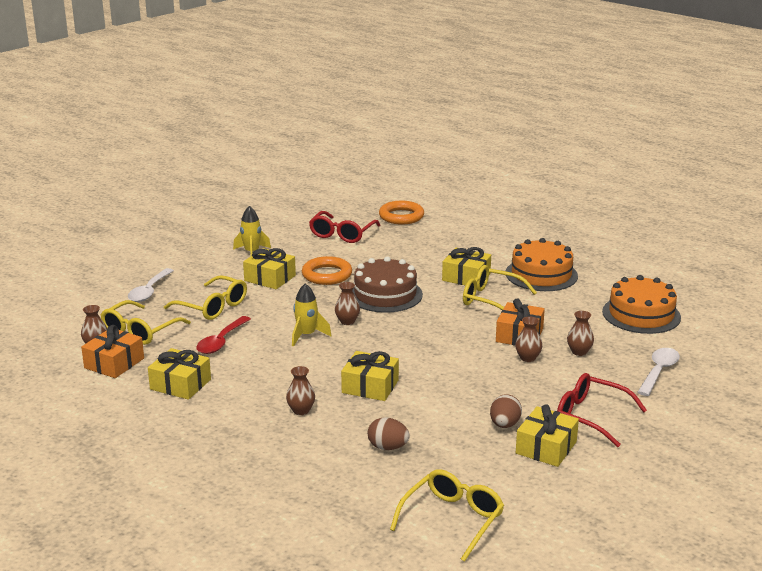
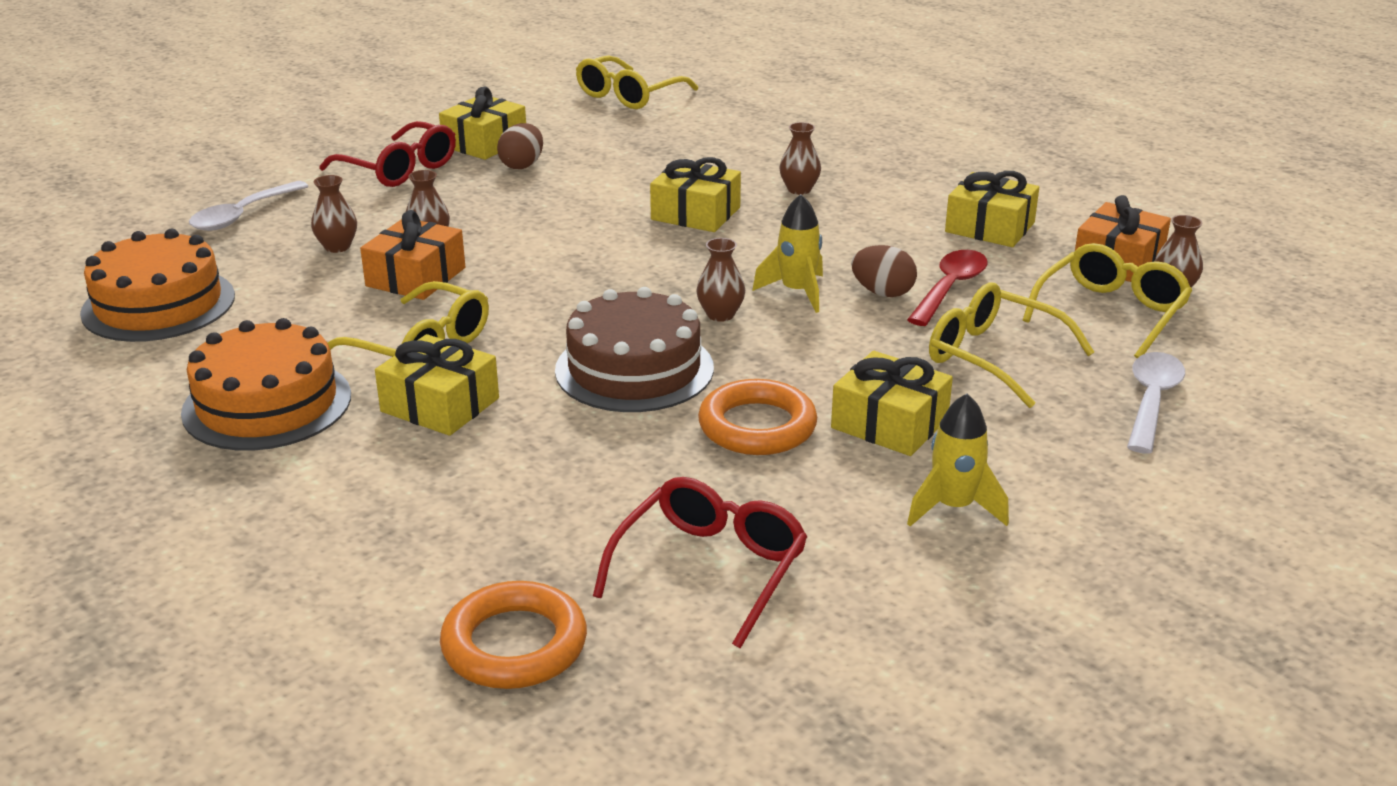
camera: 175 degrees left, 5 degrees up
brown egg [368,417,410,450] -> brown egg moved to [851,245,917,297]

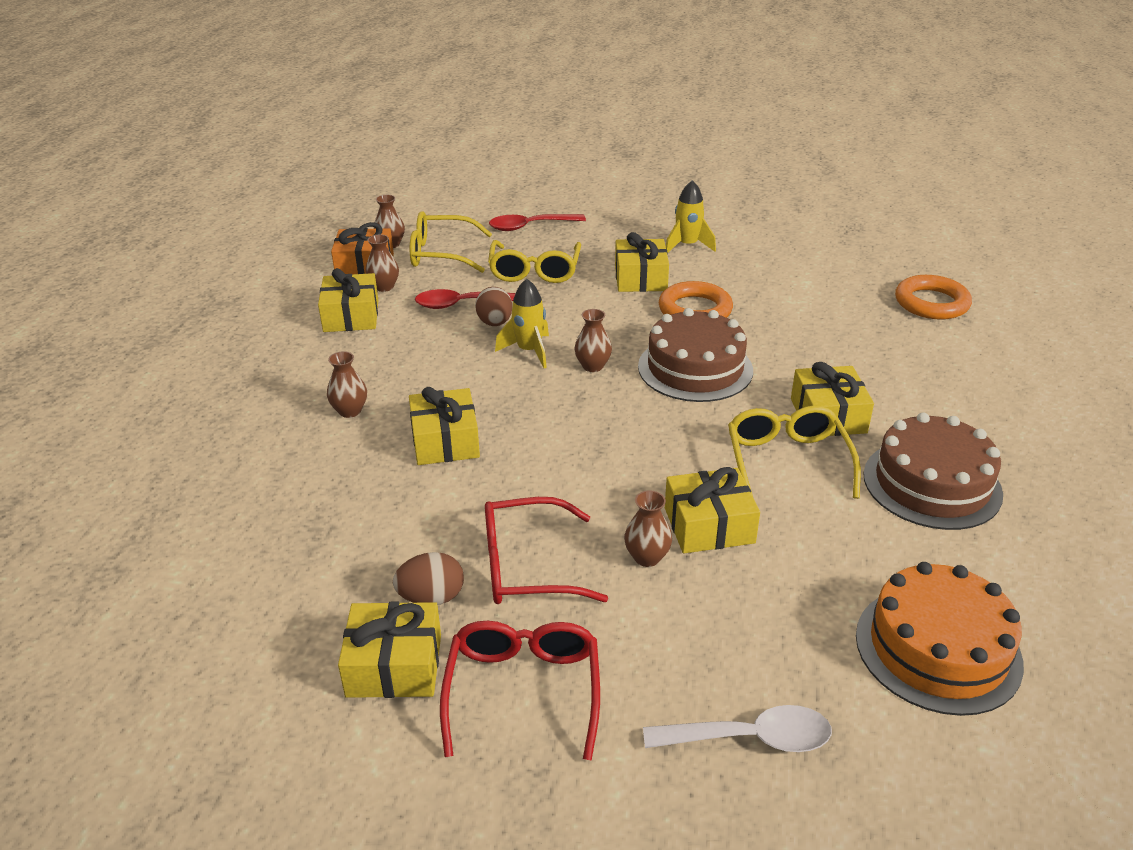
camera: 125 degrees left, 5 degrees up
orange cake [181,318,351,451] -> brown cake [864,413,1003,530]
brown vase [311,175,357,253] -> brown vase moved to [365,234,399,292]
orange gift [360,210,465,300] -> yellow gift [665,467,760,553]
yellow glasses [576,56,698,109] -> none
red glasses [593,477,807,648] -> red glasses moved to [485,497,608,604]
white spoon [1127,352,1185,454] -> red spoon [489,214,586,231]

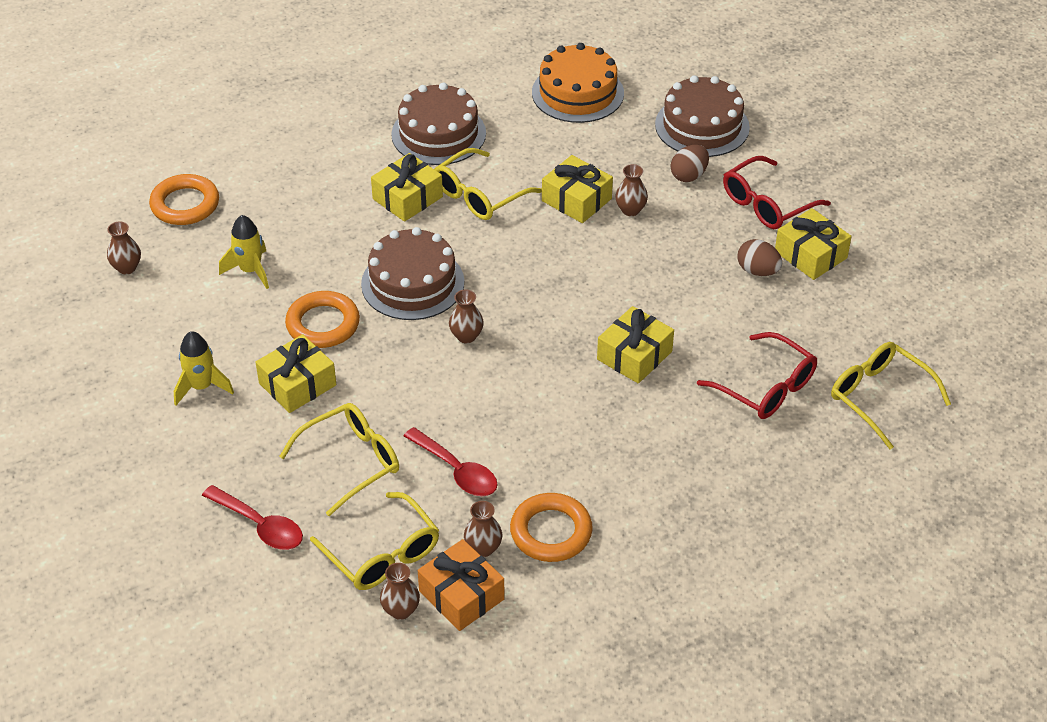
camera: 130 degrees left, 10 degrees up
yellow gift [318,268,378,332] -> orange ring [510,493,593,562]
brown vase [327,351,367,418] -> brown vase moved to [107,221,141,274]
brown egg [475,287,512,326] -> brown egg moved to [671,145,709,182]
red glasses [485,497,608,604] -> red glasses moved to [697,332,817,419]
yellow rocket [495,279,549,368] -> yellow rocket moved to [219,215,269,289]
white spoon [643,705,832,752] -> brown cake [655,75,750,157]
none -> yellow glasses [831,342,951,450]

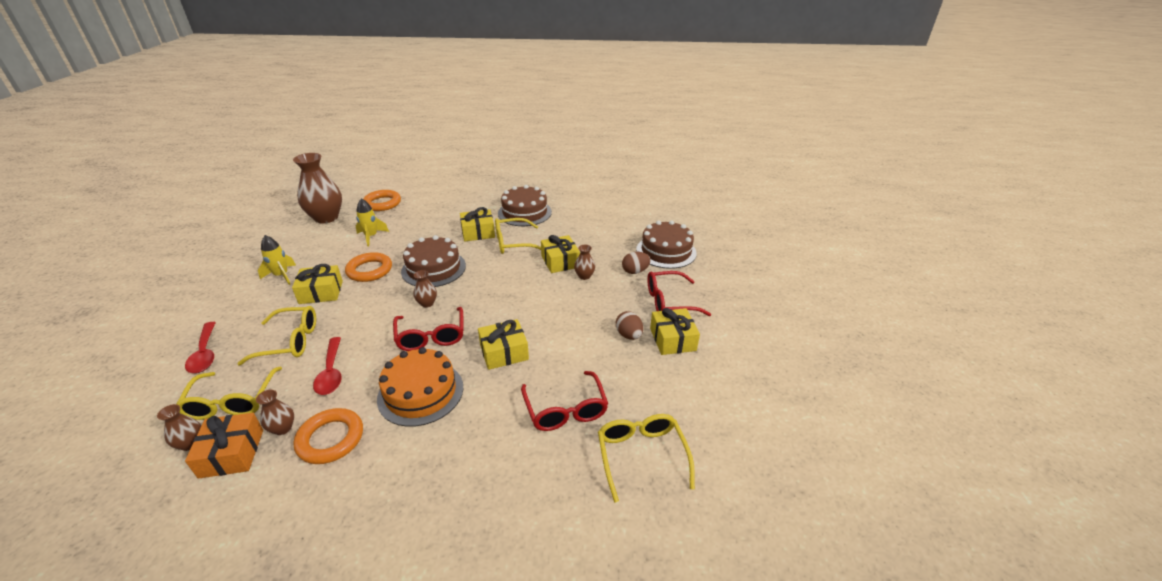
camera: 30 degrees right, 10 degrees down
brown vase [107,221,141,274] -> brown vase [293,153,342,223], size x2.21
orange cake [532,43,624,123] -> orange cake moved to [377,347,463,427]
none -> red glasses [393,307,464,351]

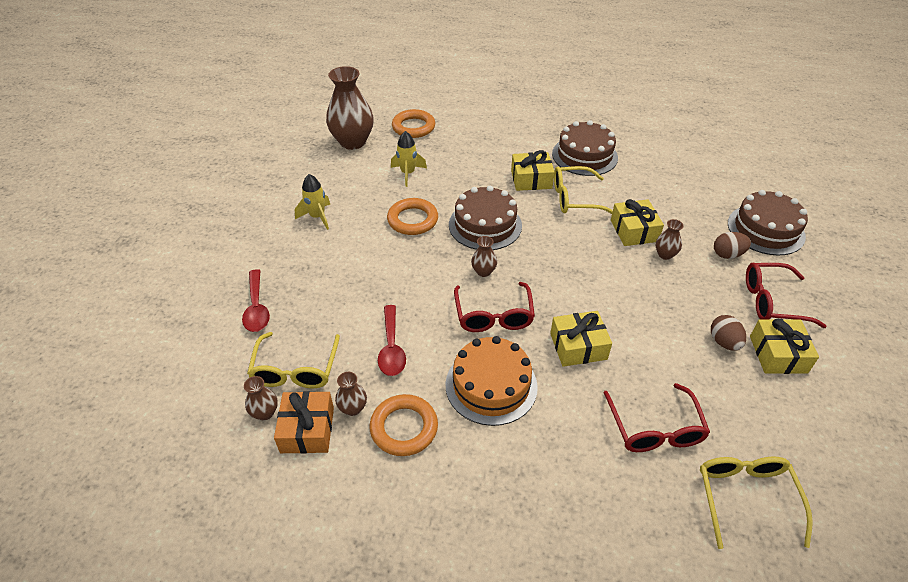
camera: 10 degrees right, 10 degrees up
yellow glasses [237,306,316,366] -> none
yellow gift [292,264,343,304] -> none

